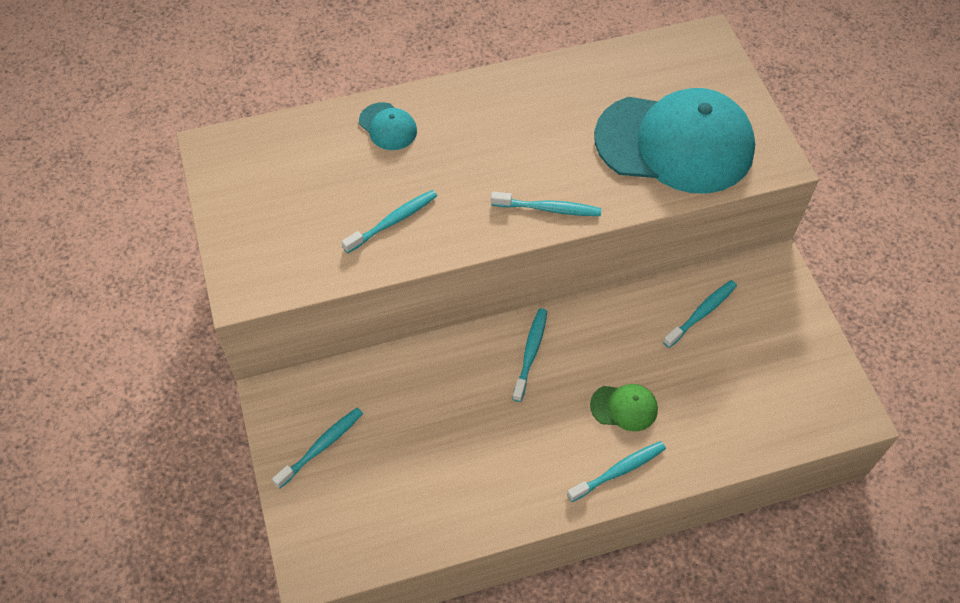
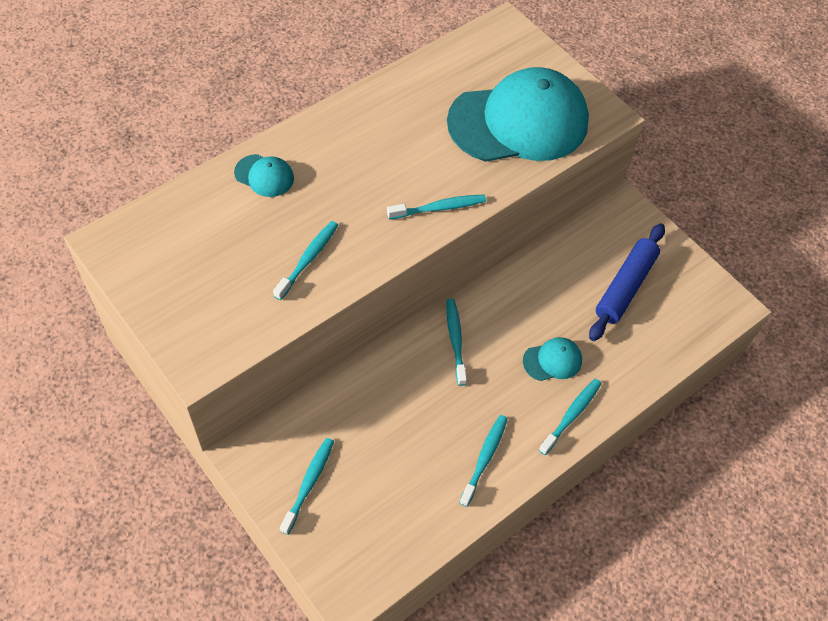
camera: 25 degrees left, 0 degrees up
green cap [590,384,658,431] -> turquoise cap [523,337,582,381]
turquoise toothbrush [663,280,737,348] -> turquoise toothbrush moved to [459,415,508,507]
none -> blue rolling pin [589,224,665,341]

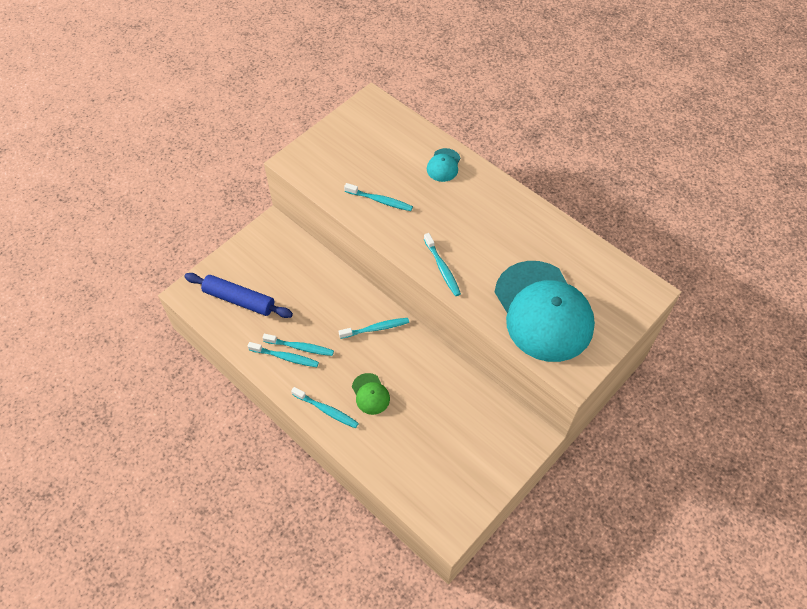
camera: 85 degrees right, 0 degrees up
turquoise toothbrush [280,438,334,535] -> turquoise toothbrush moved to [262,334,334,356]
turquoise cap [523,337,582,381] -> green cap [352,373,390,415]
blue rolling pin [589,224,665,341] -> blue rolling pin moved to [184,273,293,318]

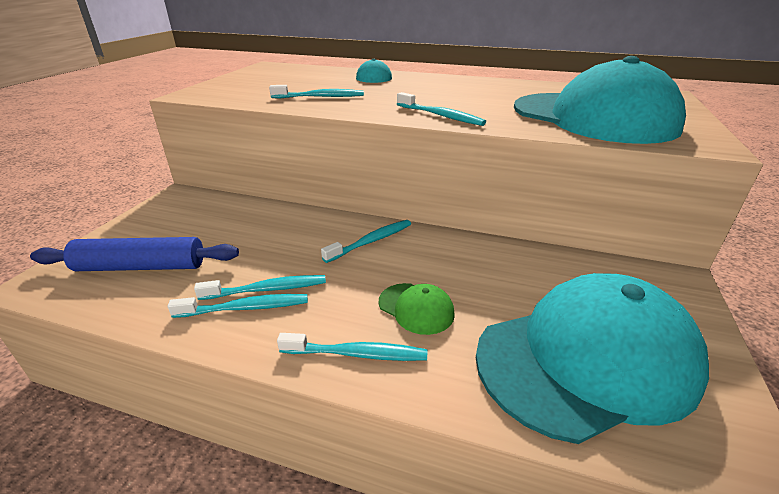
camera: 25 degrees left, 25 degrees down
none -> turquoise cap [476,273,709,444]

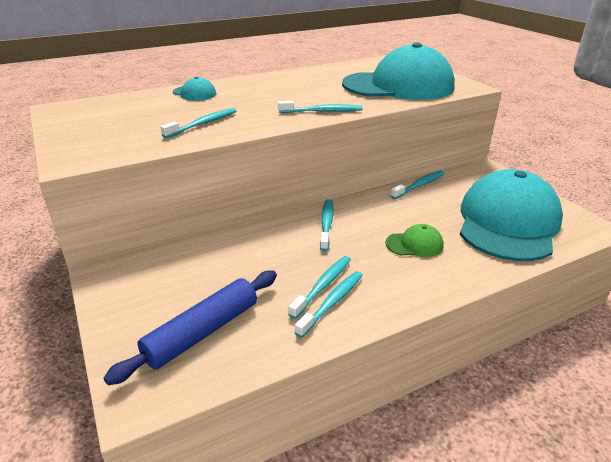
camera: 45 degrees left, 0 degrees up
turquoise toothbrush [277,333,427,361] -> turquoise toothbrush moved to [391,171,445,199]

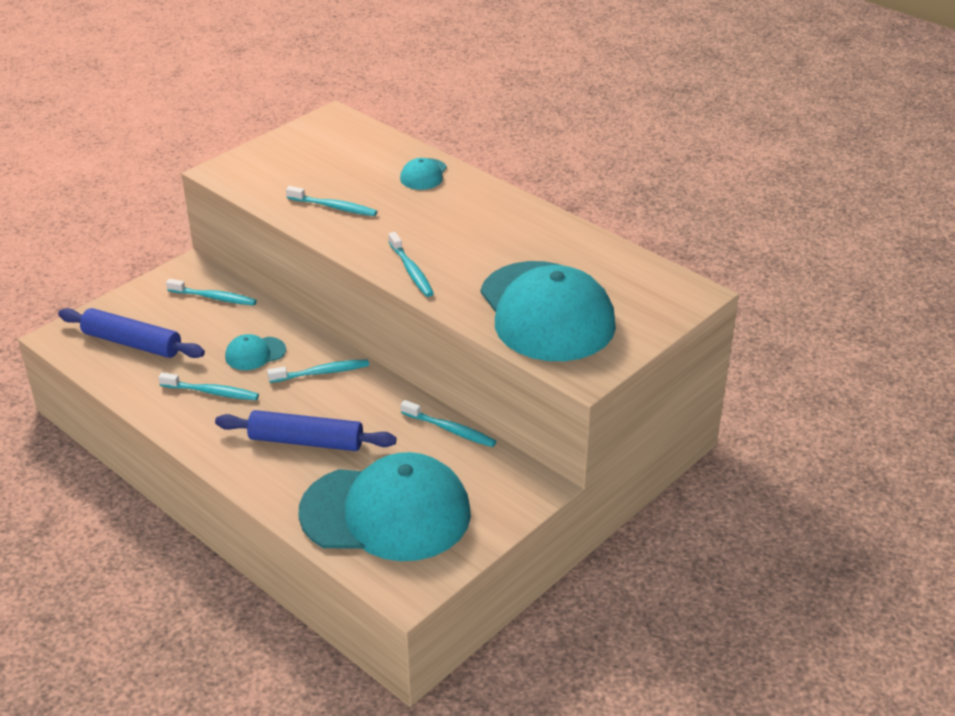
camera: 70 degrees right, 5 degrees up
turquoise toothbrush [294,271,363,338] -> turquoise toothbrush moved to [166,279,257,306]
green cap [386,224,444,257] -> blue rolling pin [215,410,397,451]
none -> turquoise cap [225,334,286,370]

